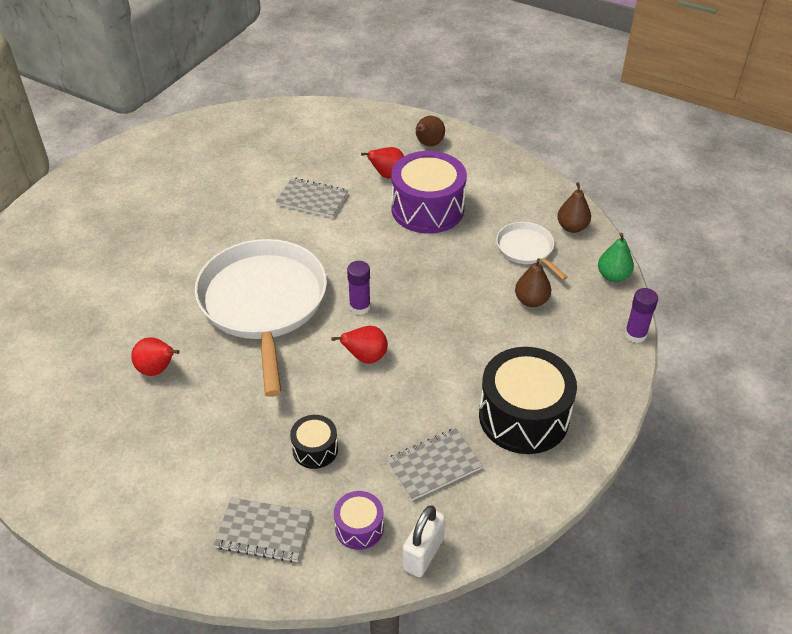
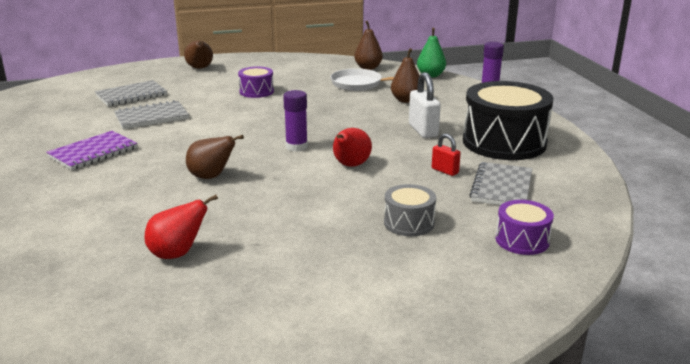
camera: 45 degrees left, 20 degrees down
white pan [195,239,327,397] -> brown pear [186,135,244,179]
grey notebook [214,497,312,562] -> grey notebook moved to [95,80,167,107]
black drum [290,415,338,469] -> grey drum [384,184,436,236]
red pear [361,147,404,178] -> none
purple drum [391,151,467,234] -> purple drum [238,66,274,98], size x0.49
white padlock [402,505,445,577] -> white padlock moved to [409,72,441,138]
none -> purple notebook [46,131,137,170]
none -> red padlock [432,134,461,176]

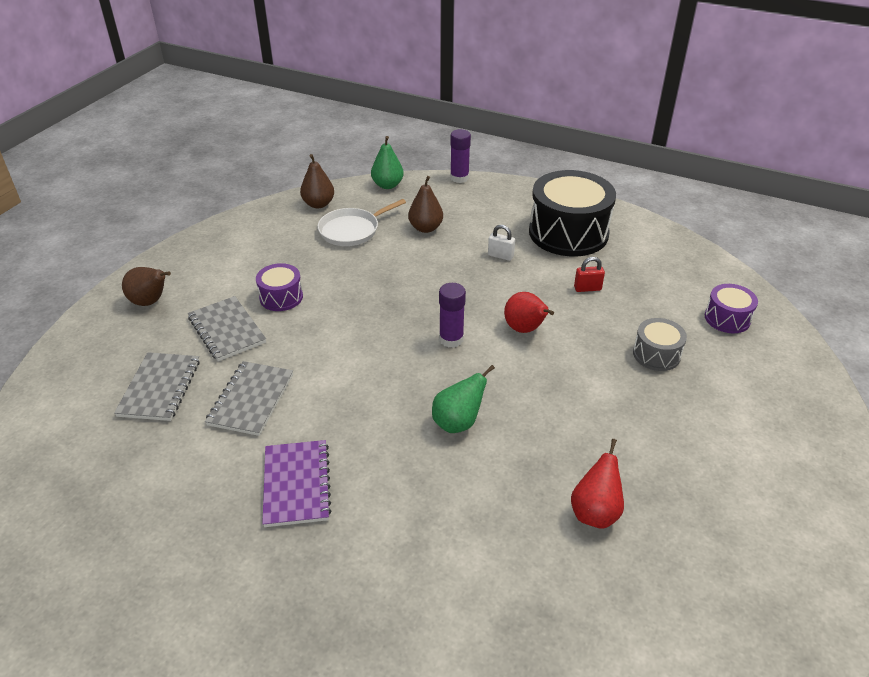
camera: 50 degrees left, 15 degrees up
brown pear [186,135,244,179] -> green pear [432,365,495,433]
white padlock [409,72,441,138] -> white padlock [488,225,515,261], size x0.59
grey notebook [470,162,532,205] -> grey notebook moved to [188,296,266,361]

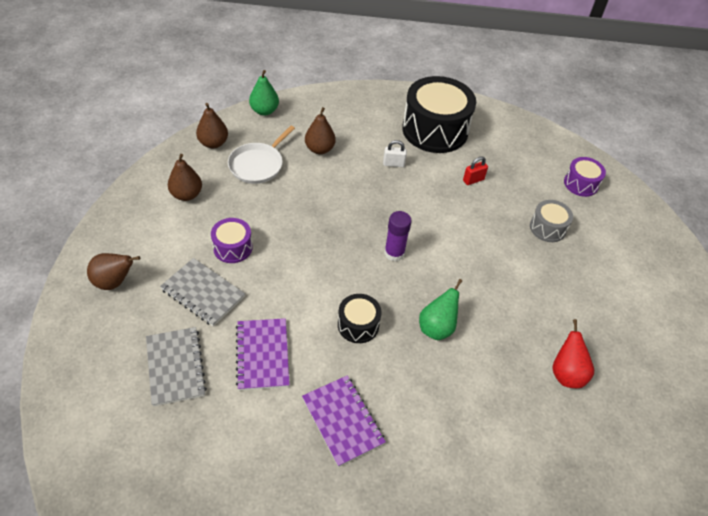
camera: 25 degrees left, 10 degrees up
grey notebook [205,361,293,436] -> purple notebook [236,318,290,391]
purple glue stick [450,129,471,183] -> none
red pear [504,292,554,333] -> none
none -> brown pear [168,154,202,201]
none -> black drum [338,294,382,343]

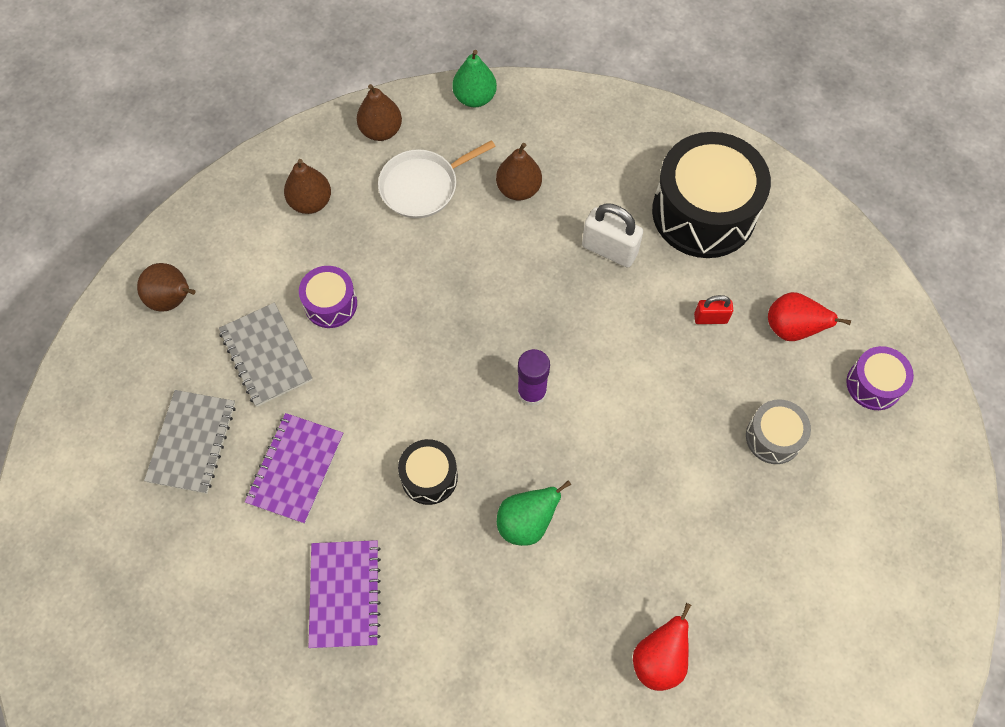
camera: 30 degrees right, 15 degrees up
white padlock [383,140,407,167] -> white padlock [582,203,643,268], size x1.69
none -> red pear [768,292,851,341]

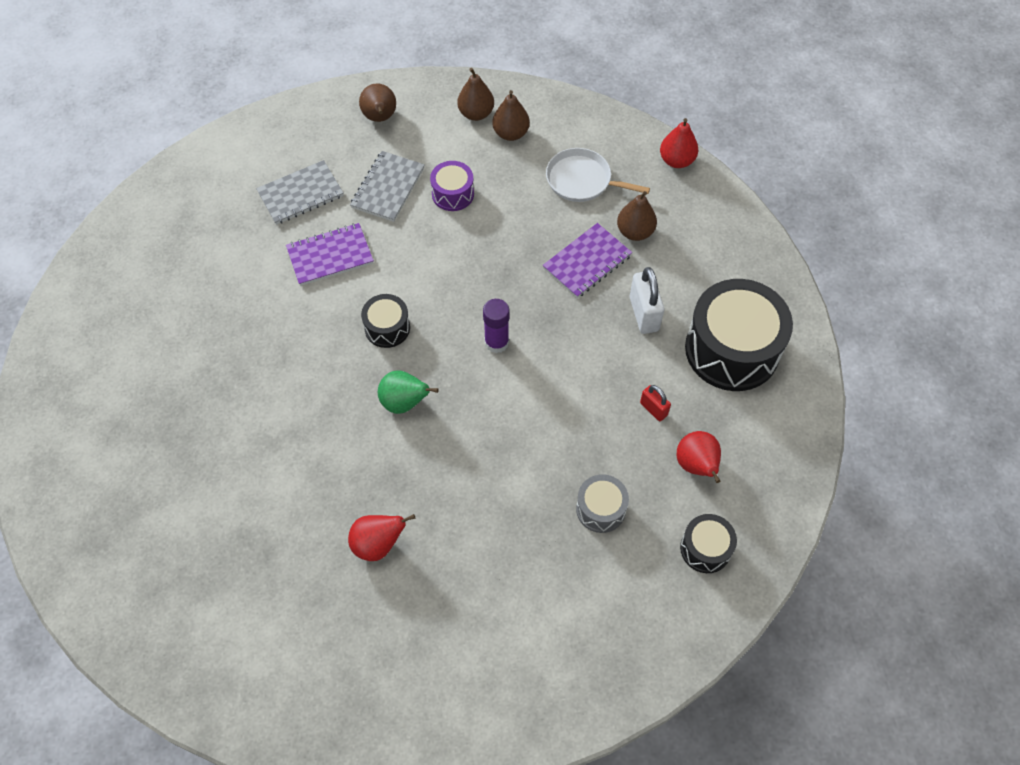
camera: 50 degrees right, 5 degrees down
purple notebook [309,540,381,648] -> purple notebook moved to [543,223,632,298]
brown pear [357,84,402,141] -> brown pear moved to [457,68,494,121]
green pear [452,50,497,107] -> red pear [660,118,698,168]
purple drum [847,346,914,410] -> black drum [680,514,737,573]

